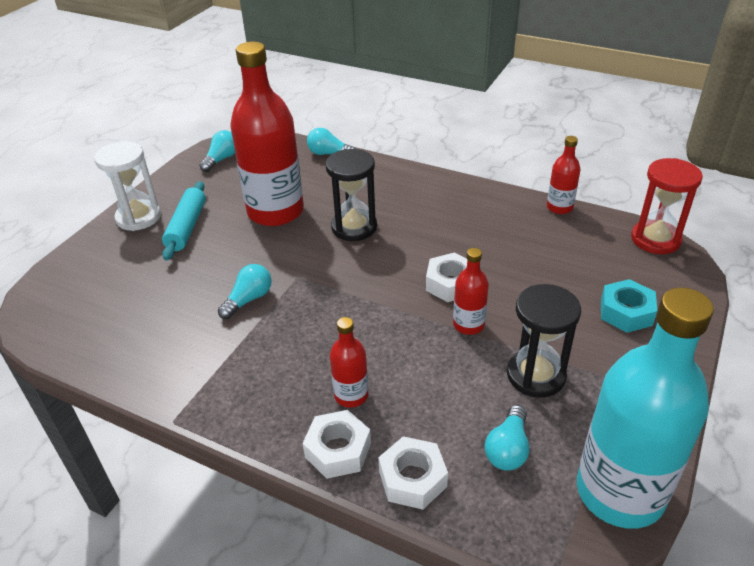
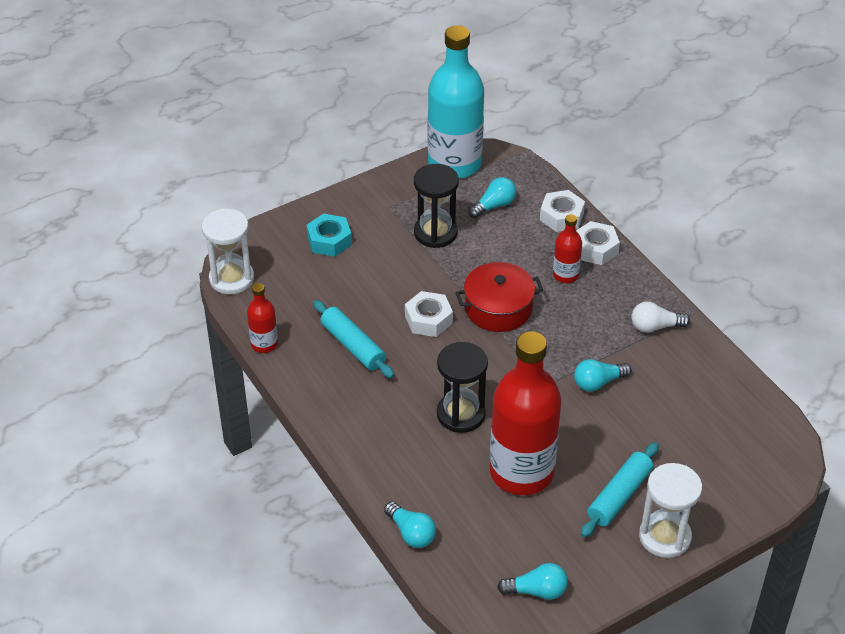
camera: 150 degrees left, 5 degrees up
turquoise light bulb [199,130,235,172] -> turquoise light bulb turned 150 degrees counterclockwise [497,563,568,600]
red bottle [453,248,489,335] -> none
red hourglass [631,158,703,254] -> white hourglass [202,208,254,294]
none -> turquoise rolling pin [313,300,395,378]
none -> red pot [455,262,543,332]
none -> white light bulb [631,302,690,333]

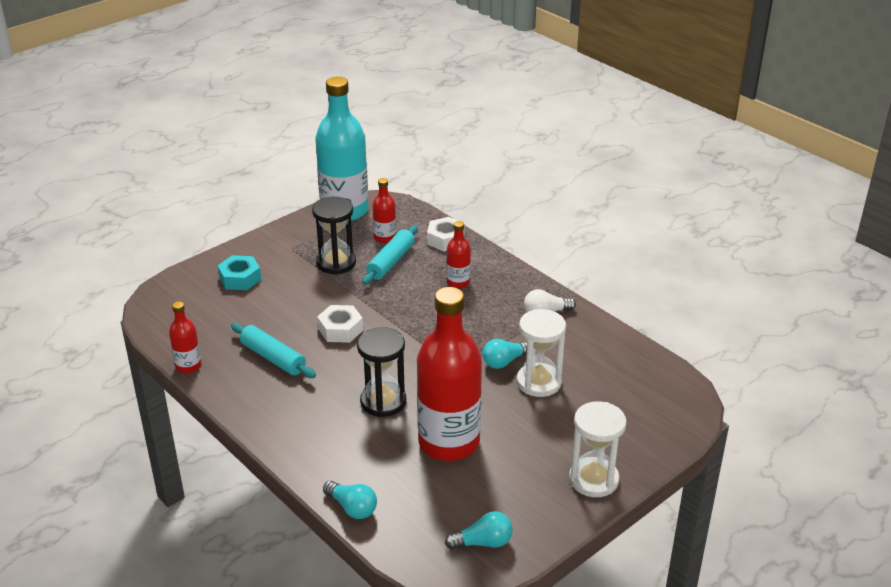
camera: 10 degrees left, 10 degrees down
white hourglass [202,208,254,294] -> white hourglass moved to [517,309,566,397]
red pot [455,262,543,332] -> none
turquoise light bulb [468,177,516,218] -> red bottle [373,178,396,243]
white nut [576,221,620,265] -> none
turquoise rolling pin [581,442,659,537] -> turquoise rolling pin moved to [362,225,418,285]

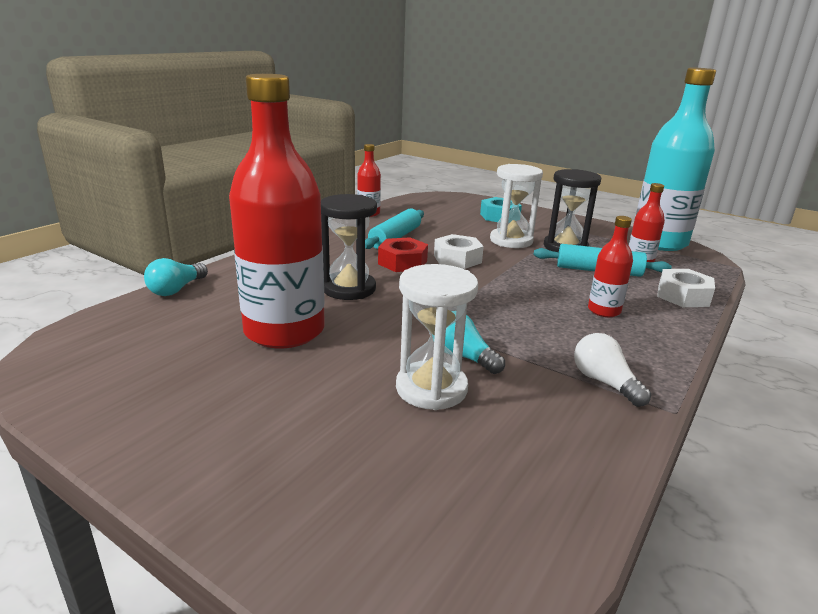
camera: 75 degrees right, 10 degrees down
turquoise light bulb [445,511,513,550] -> none
white hourglass [569,401,627,497] -> white hourglass moved to [490,164,543,248]
none -> red nut [378,237,428,272]

